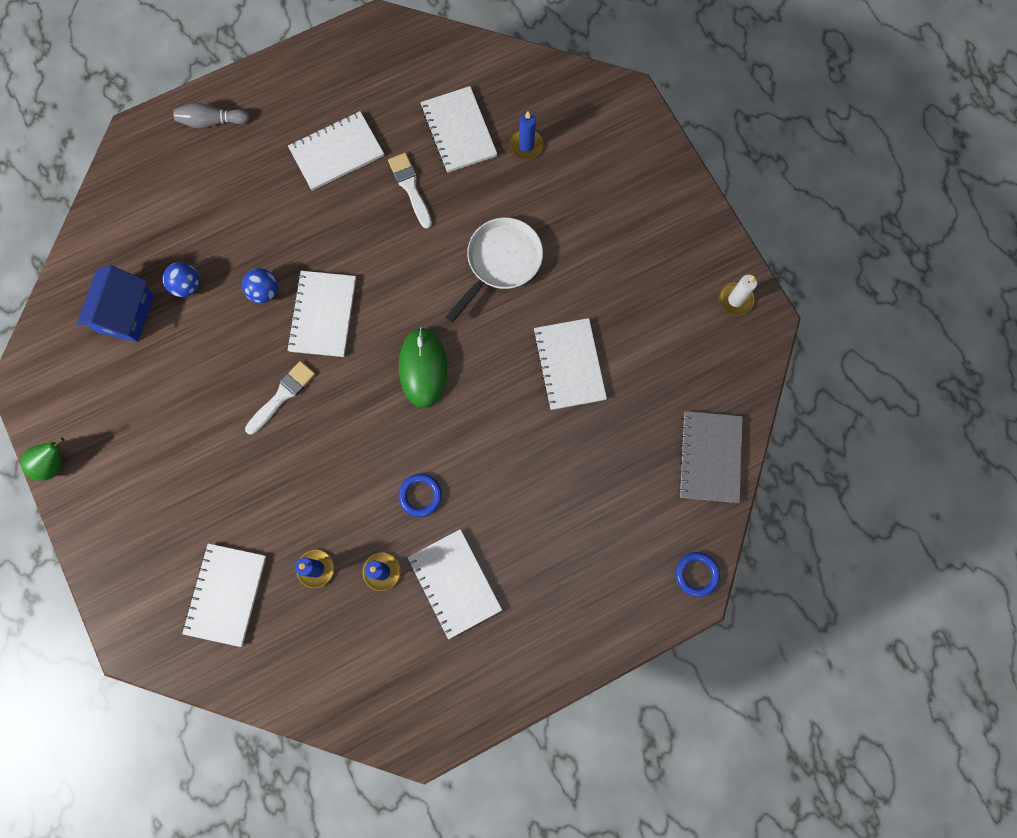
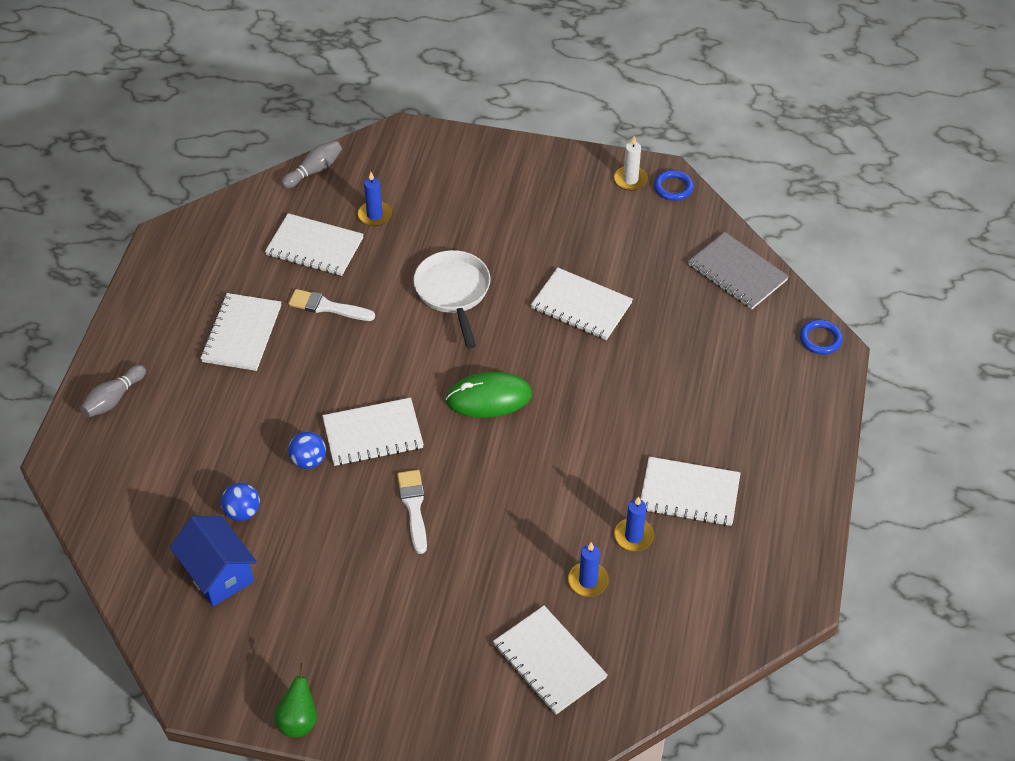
camera: 50 degrees left, 25 degrees down
white notebook [287,271,356,357] -> white notebook turned 60 degrees counterclockwise [322,398,424,466]
blue ring [398,474,442,517] -> blue ring moved to [654,170,694,201]
green mouse [399,327,447,408] -> green mouse turned 45 degrees counterclockwise [446,372,532,418]
none -> grey bowling pin [281,140,342,188]

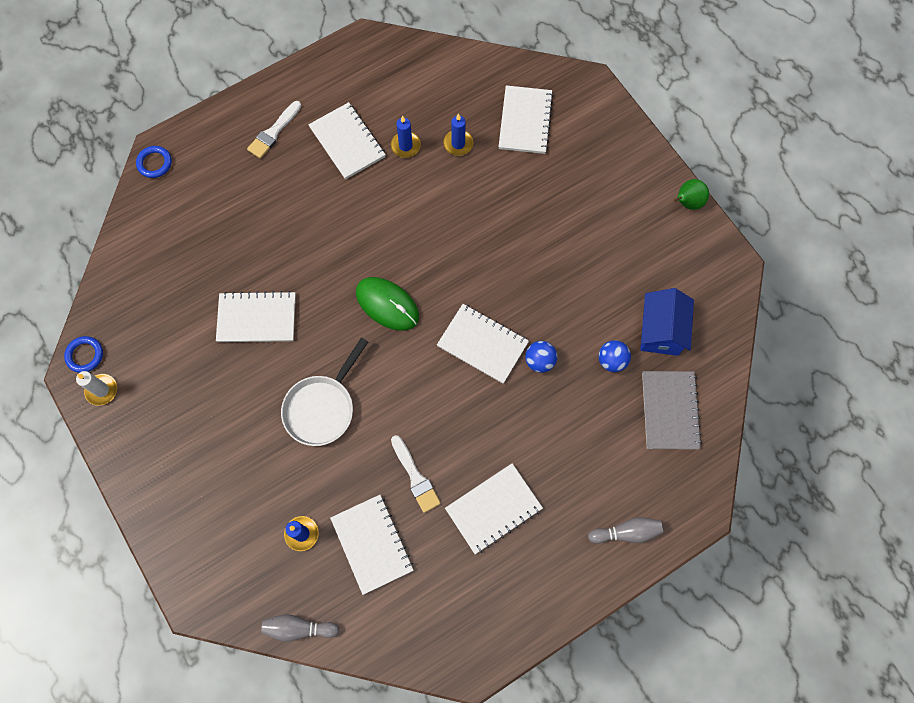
camera: 135 degrees left, 20 degrees up
white brush [397,470,427,554] -> white brush moved to [247,101,302,159]
white notebook [531,267,633,340] -> white notebook turned 75 degrees counterclockwise [216,291,296,342]
grey notebook [688,232,789,309] -> grey notebook moved to [642,371,702,449]

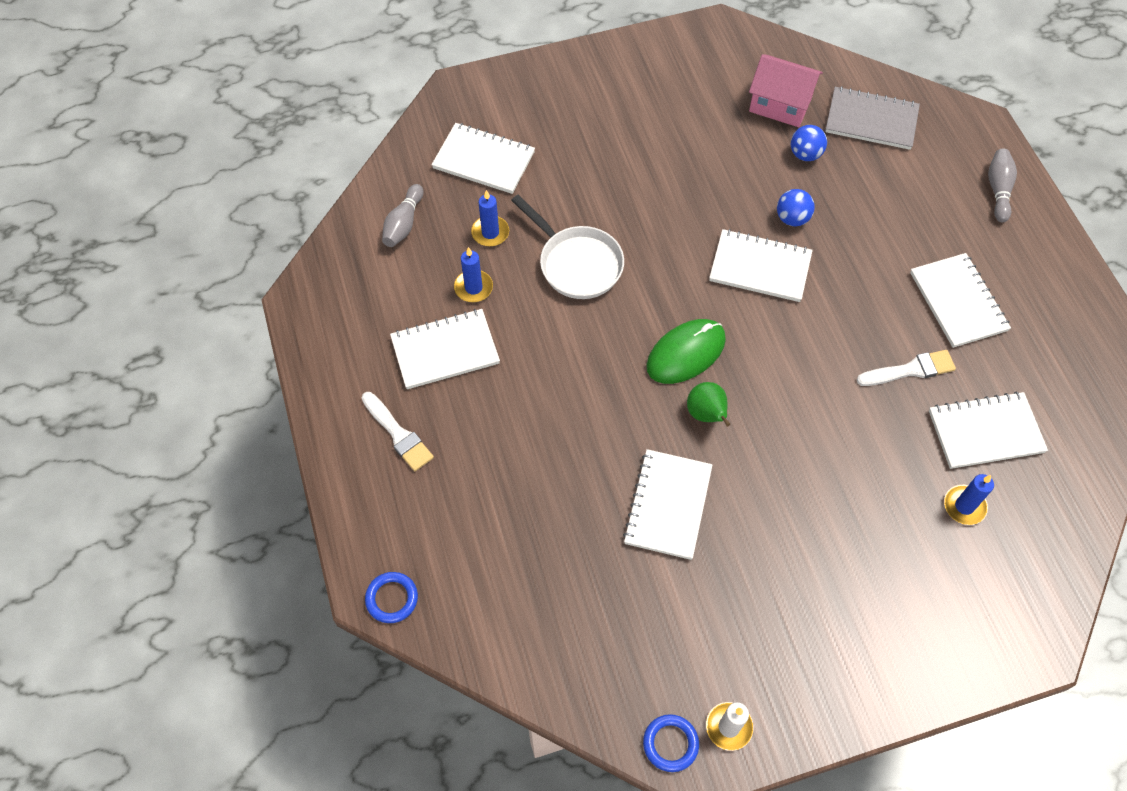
camera: 75 degrees left, 10 degrees down
grey bowling pin [261,614,340,641] -> grey bowling pin moved to [382,184,424,247]
white pan [281,338,368,446] -> white pan moved to [511,195,624,299]
white notebook [437,304,529,384] -> white notebook turned 60 degrees clockwise [709,229,813,302]
blue house [640,288,694,356] -> pink house [749,54,823,127]
green pear [674,179,709,210] -> green pear moved to [687,382,730,427]

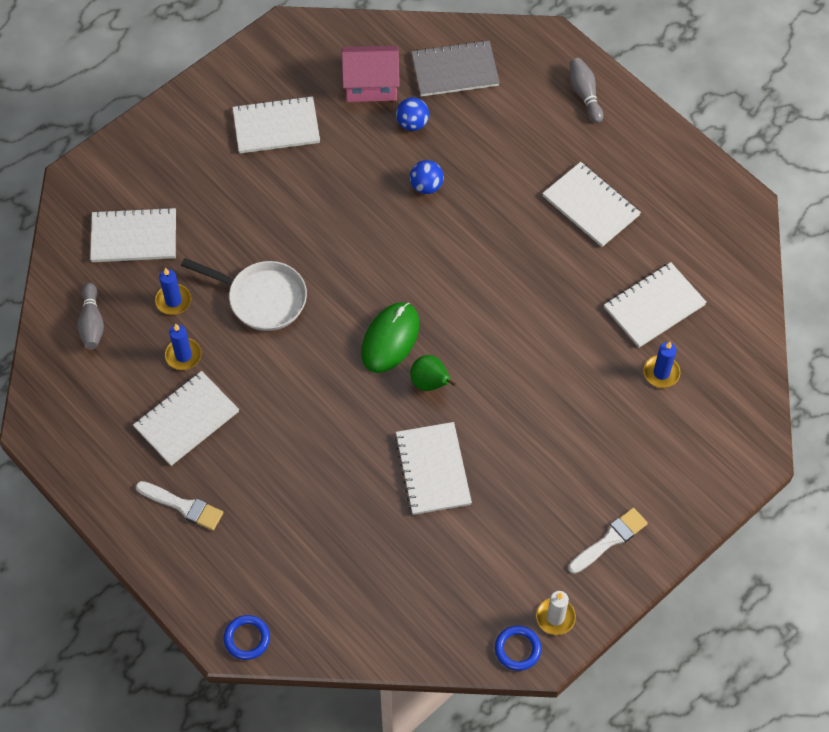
camera: 25 degrees left, 0 degrees up
white notebook [709,229,813,302] -> white notebook moved to [232,96,320,153]
white brush [857,350,956,386] -> white brush moved to [568,508,648,574]

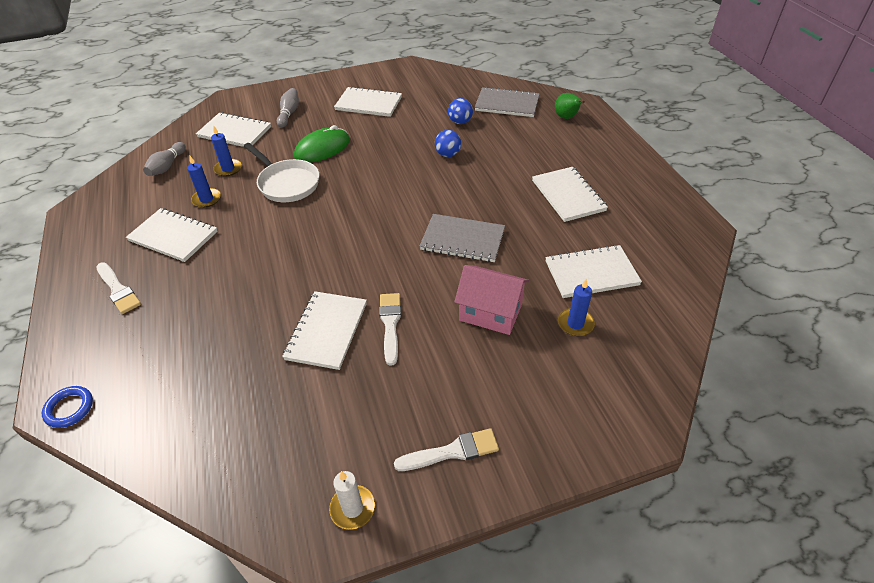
camera: 25 degrees right, 15 degrees down
white notebook [133,371,239,466] -> white notebook turned 45 degrees clockwise [126,208,218,262]
pink house [342,46,400,102] -> pink house moved to [454,265,529,335]
green mouse [361,302,420,373] -> green mouse moved to [294,125,350,163]
green pear [410,355,456,391] -> green pear moved to [555,93,585,119]
blue ring [495,626,541,671] -> none
grey bowling pin [570,58,603,123] -> grey bowling pin moved to [277,88,299,128]
none -> white brush [379,293,401,365]
none -> grey notebook [420,214,505,262]

